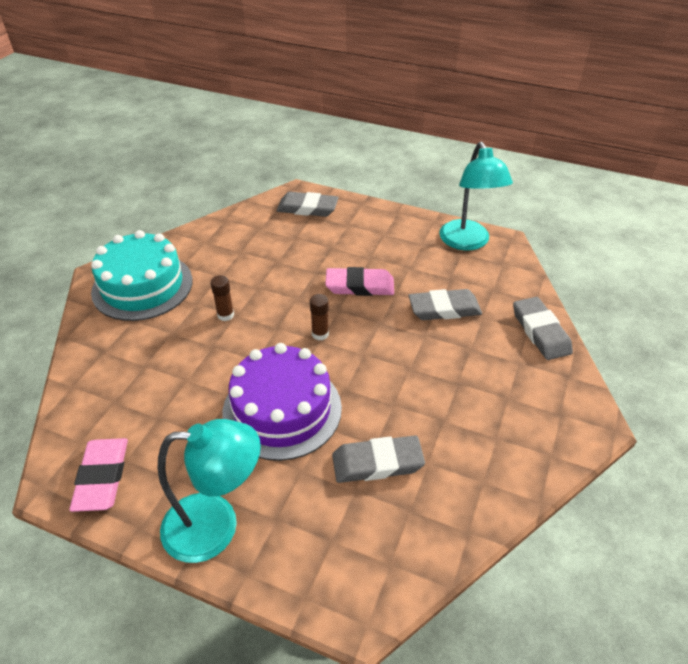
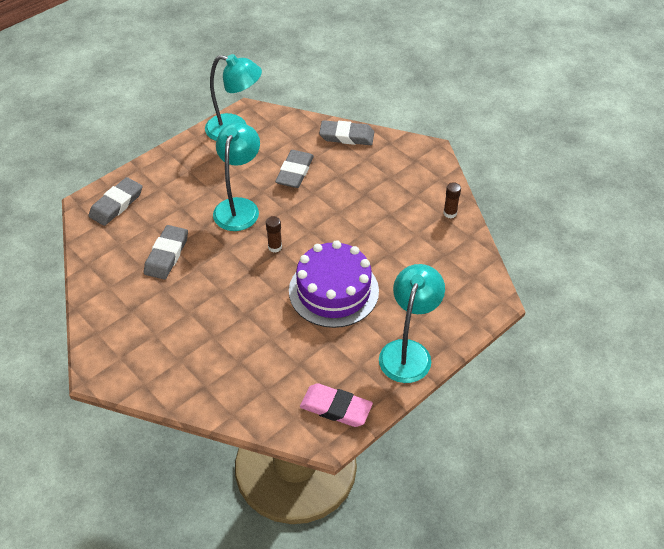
camera: 65 degrees left, 5 degrees up
turquoise cake [91,230,193,321] -> none
brown glue stick [210,275,234,321] -> brown glue stick moved to [443,182,461,218]
pink eraser [325,267,394,296] -> turquoise lamp [213,123,260,231]
grey eraser [332,435,425,483] -> grey eraser moved to [144,225,188,279]

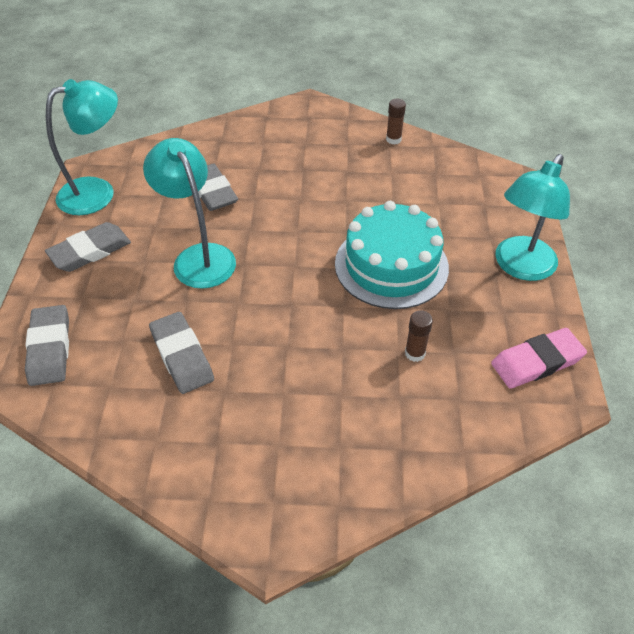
camera: 45 degrees left, 0 degrees up
brown glue stick [266,216,282,252] -> brown glue stick moved to [405,310,433,362]
purple cake [289,240,379,328] -> turquoise cake [335,201,449,309]
grey eraser [319,120,374,145] -> grey eraser moved to [45,222,131,272]
turquoise lamp [379,264,445,383] -> turquoise lamp turned 120 degrees counterclockwise [495,154,570,281]

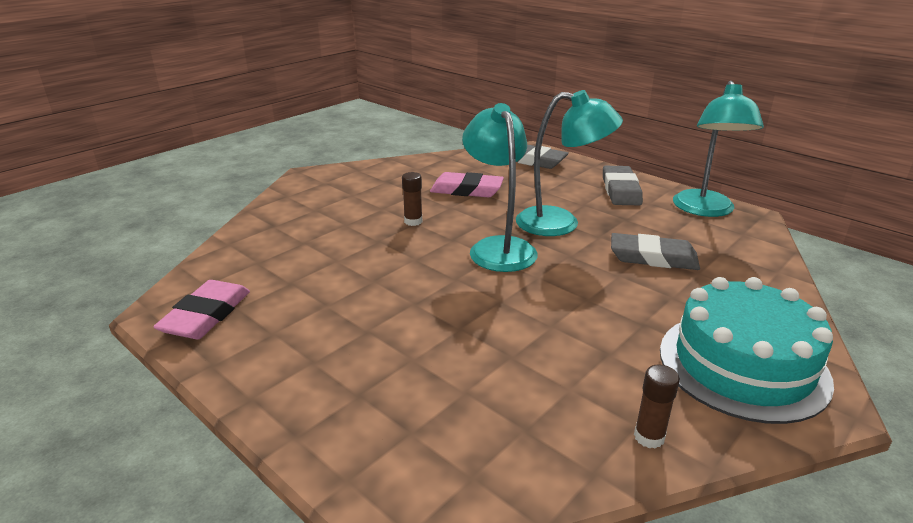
camera: 130 degrees right, 20 degrees down
grey eraser [149,312,214,394] -> pink eraser [430,172,504,197]
turquoise cake [335,201,449,309] -> turquoise cake moved to [660,277,834,424]
brown glue stick [405,310,433,362] -> brown glue stick moved to [402,172,422,226]
turquoise lamp [495,154,570,281] -> turquoise lamp moved to [462,103,538,272]

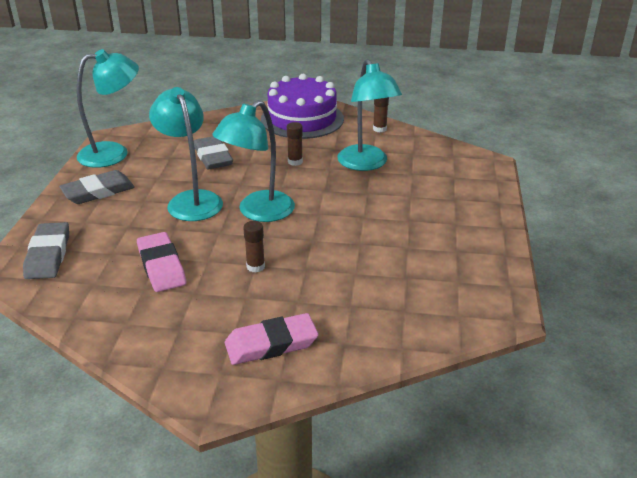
camera: 125 degrees left, 5 degrees up
pink eraser [153,280,250,339] -> pink eraser moved to [225,313,318,365]
turquoise cake [660,277,834,424] -> purple cake [261,74,344,139]
none -> brown glue stick [287,122,303,166]
none -> turquoise lamp [337,59,402,171]

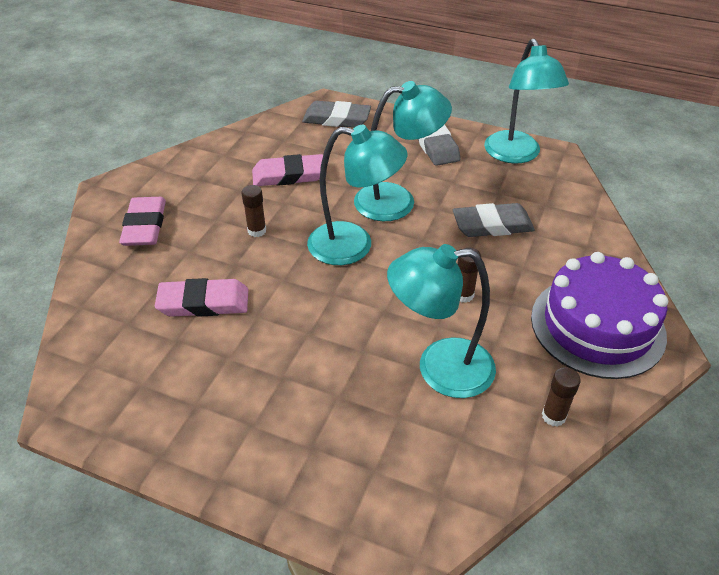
camera: 105 degrees right, 10 degrees up
turquoise lamp [212,100,295,222] -> turquoise lamp turned 135 degrees clockwise [307,124,407,265]
none -> pink eraser [155,278,248,317]

